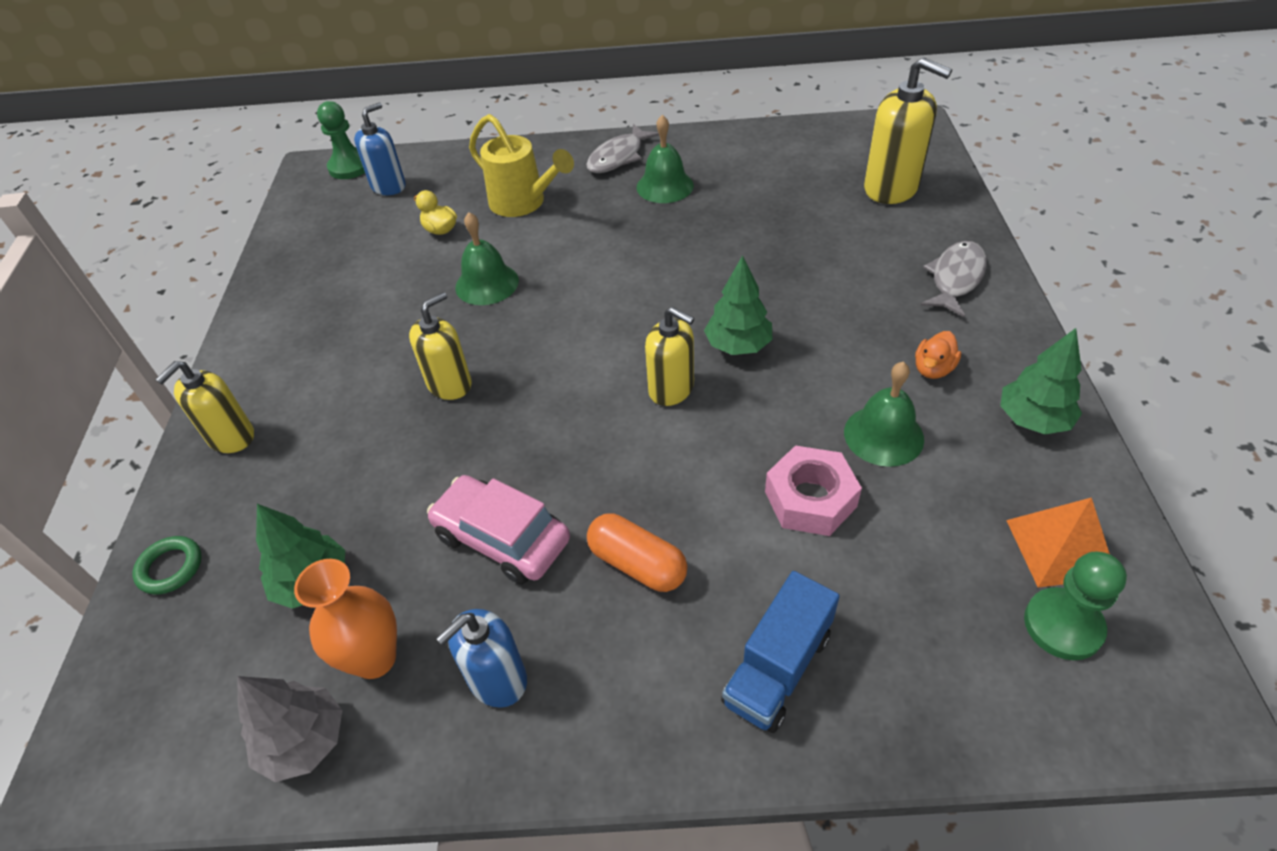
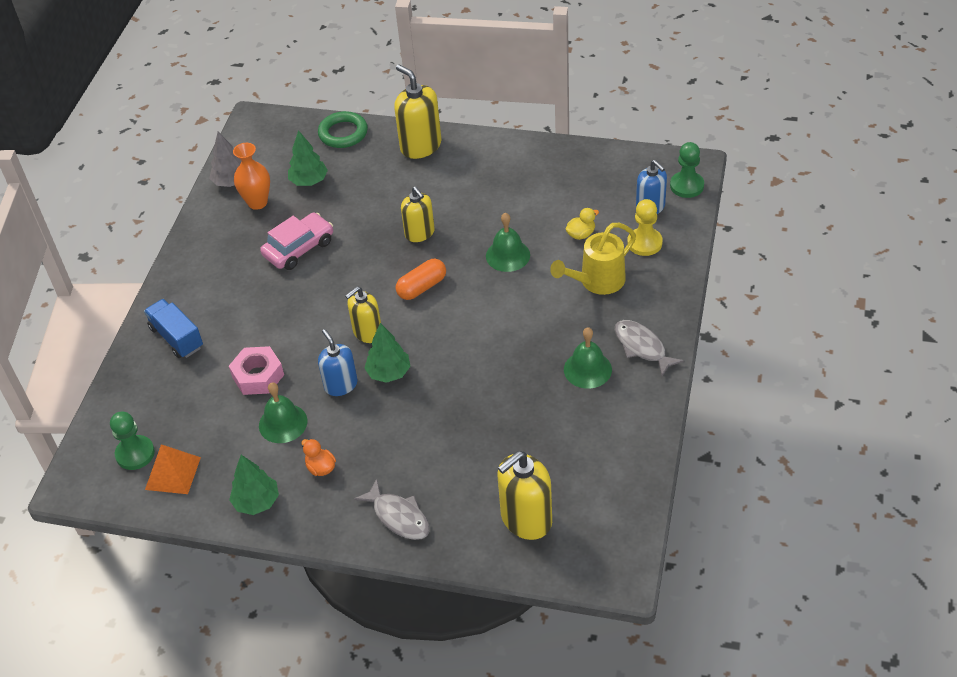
camera: 105 degrees right, 0 degrees up
green ring [132,536,202,594] -> green ring [318,111,368,148], size x1.59
yellow soap dispenser [155,361,254,453] -> yellow soap dispenser [394,65,441,159], size x1.51
blue soap dispenser [436,609,527,708] -> blue soap dispenser moved to [318,329,358,396]
orange capsule [587,514,688,592] -> orange capsule moved to [396,259,446,300]
none -> yellow pawn [627,199,663,256]

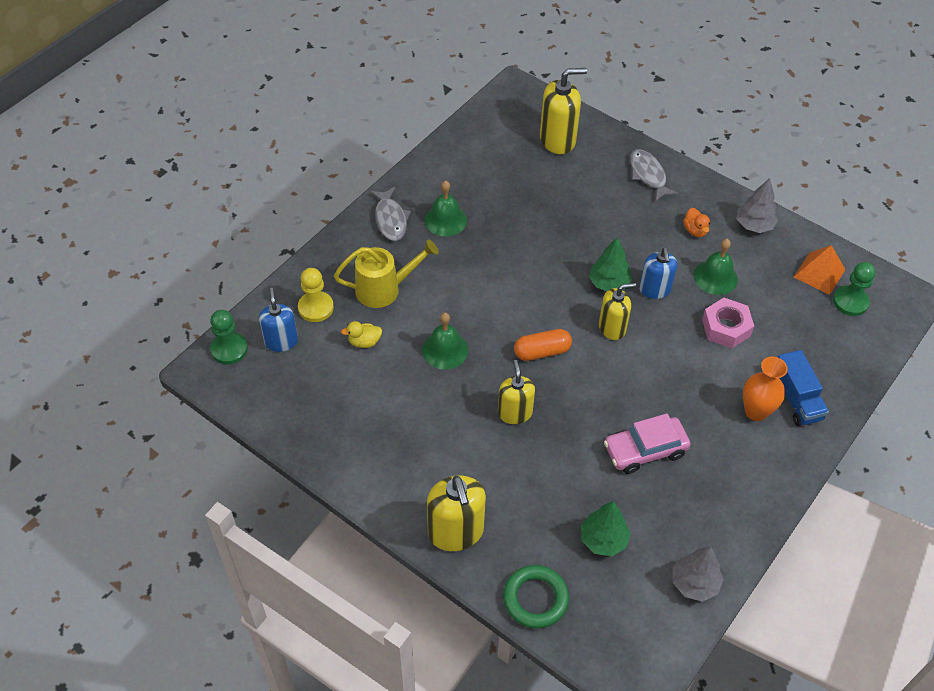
camera: 160 degrees left, 5 degrees up
green tree [229,455,279,515] -> grey tree [737,178,778,233]
orange vase [233,143,270,210] -> orange vase moved to [743,357,788,421]

